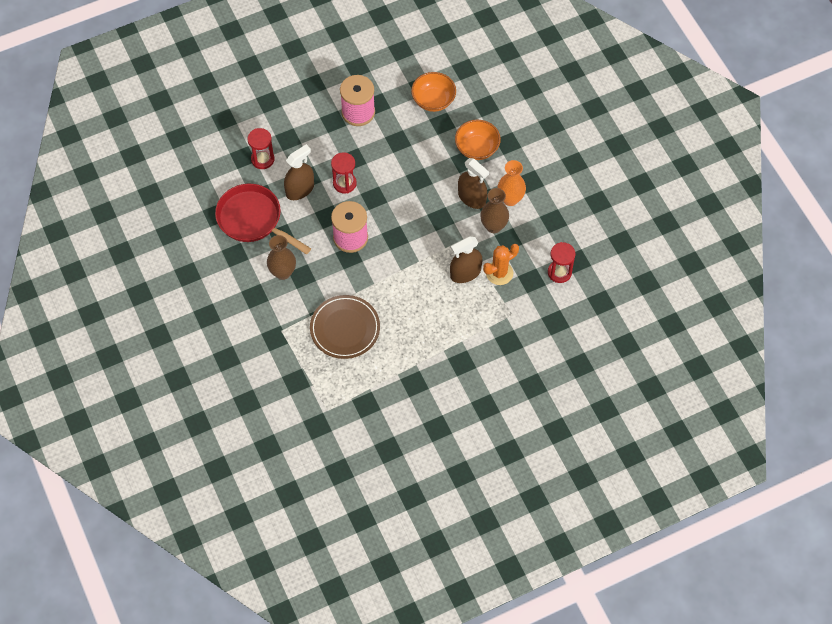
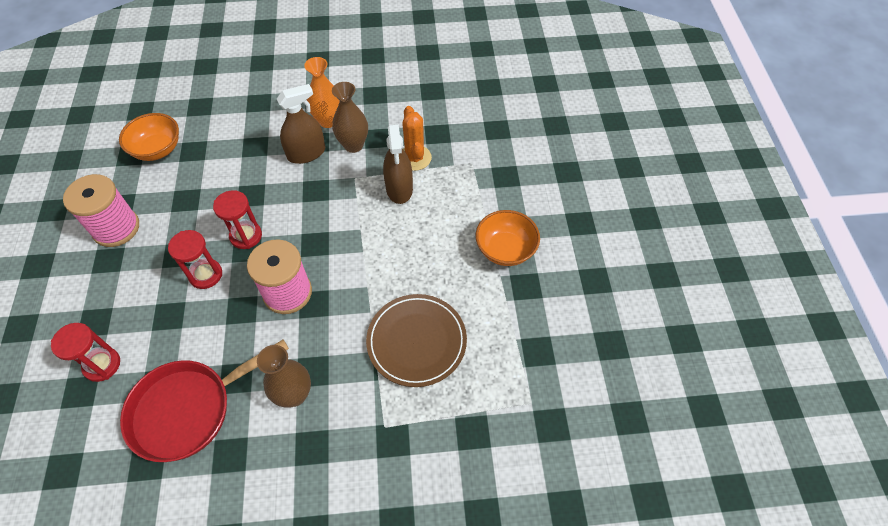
camera: 70 degrees left, 5 degrees down
brown spray bottle [284,144,314,200] -> none
orange bowl [455,120,501,160] -> orange bowl moved to [476,210,540,266]
red hourglass [548,242,576,283] -> red hourglass moved to [213,190,262,249]

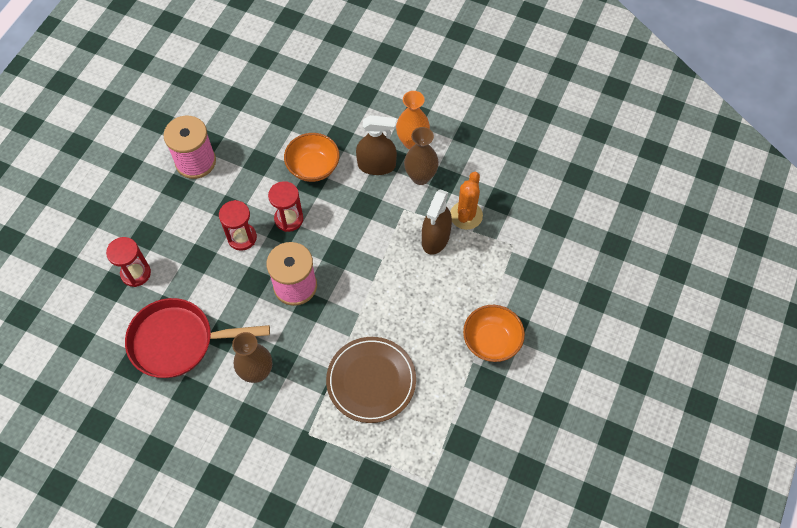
camera: 30 degrees right, 5 degrees up
orange bowl [119,113,179,161] -> orange bowl moved to [284,133,340,182]

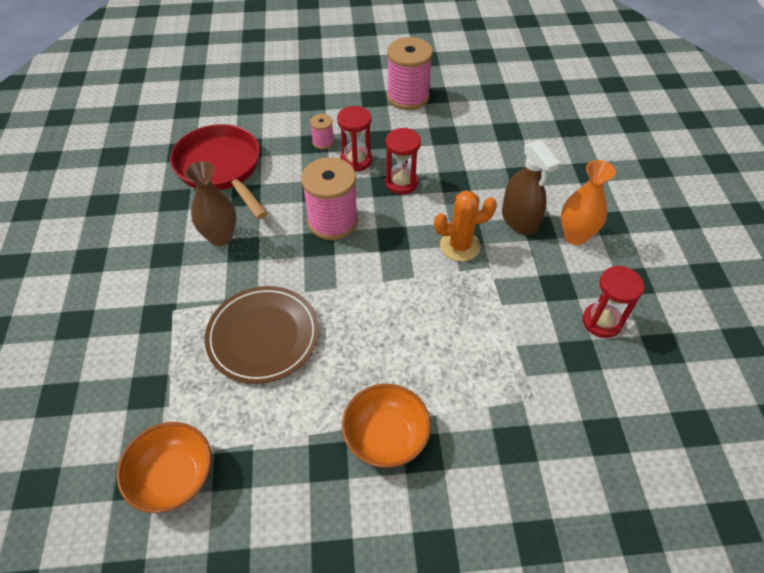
camera: 60 degrees right, 10 degrees down
red hourglass [106,237,151,287] -> red hourglass moved to [583,265,644,338]
orange bowl [284,133,340,182] -> orange bowl moved to [117,422,212,513]
brown vase [404,127,439,185] -> none
brown spray bottle [422,189,452,255] -> none
orange cactus [450,172,483,230] -> orange cactus moved to [434,190,497,262]
none -> pink spool [310,114,334,150]

